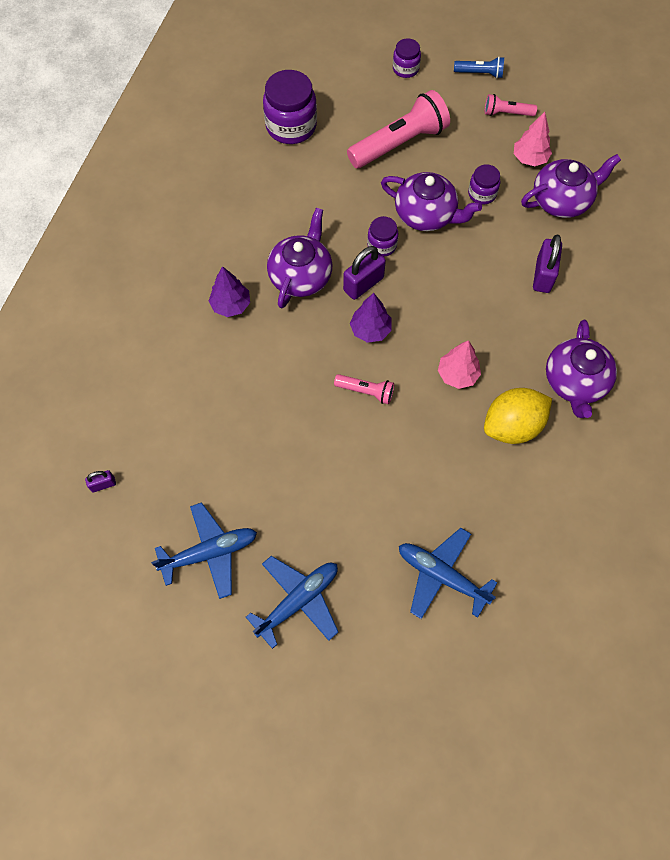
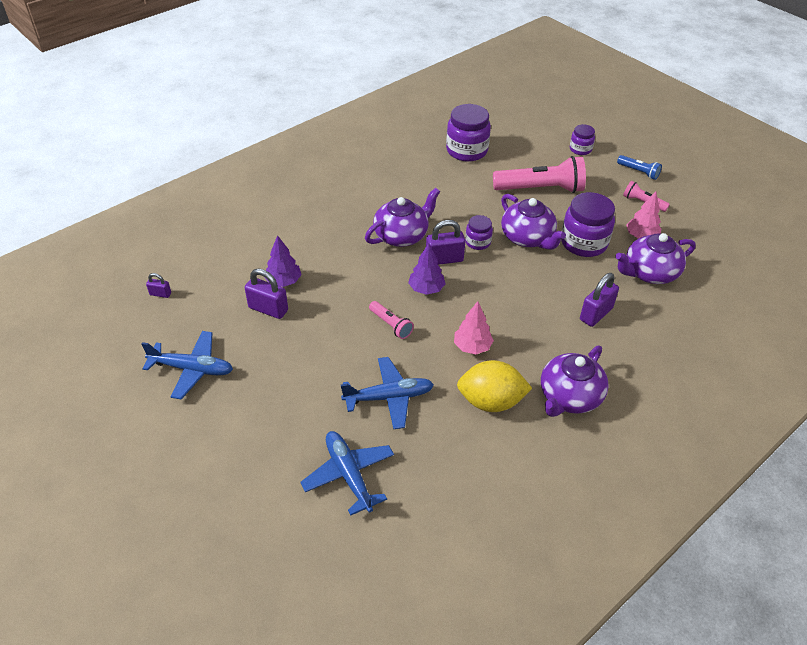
camera: 30 degrees right, 20 degrees down
purple tree [209,266,250,317] -> purple tree moved to [264,235,302,287]
blue plane [246,556,338,649] -> blue plane moved to [341,357,434,429]
purple jar [468,164,500,205] -> purple jar [561,192,615,257], size x1.84
purple teapot [521,154,621,218] -> purple teapot turned 150 degrees clockwise [615,233,696,284]
none -> purple padlock [245,269,288,319]

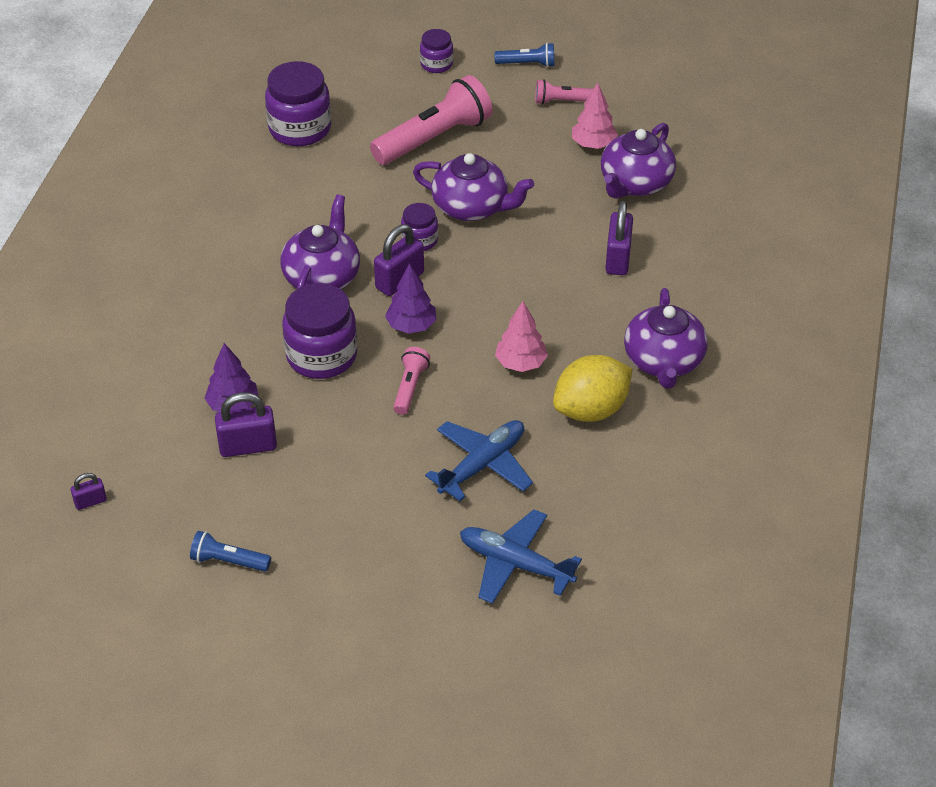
camera: 35 degrees left, 0 degrees up
blue plane [141,331,233,400] -> blue flashlight [190,531,271,572]
pink flashlight [369,301,414,339] -> pink flashlight turned 90 degrees counterclockwise [393,347,430,415]
purple jar [561,192,615,257] -> purple jar moved to [282,283,357,379]

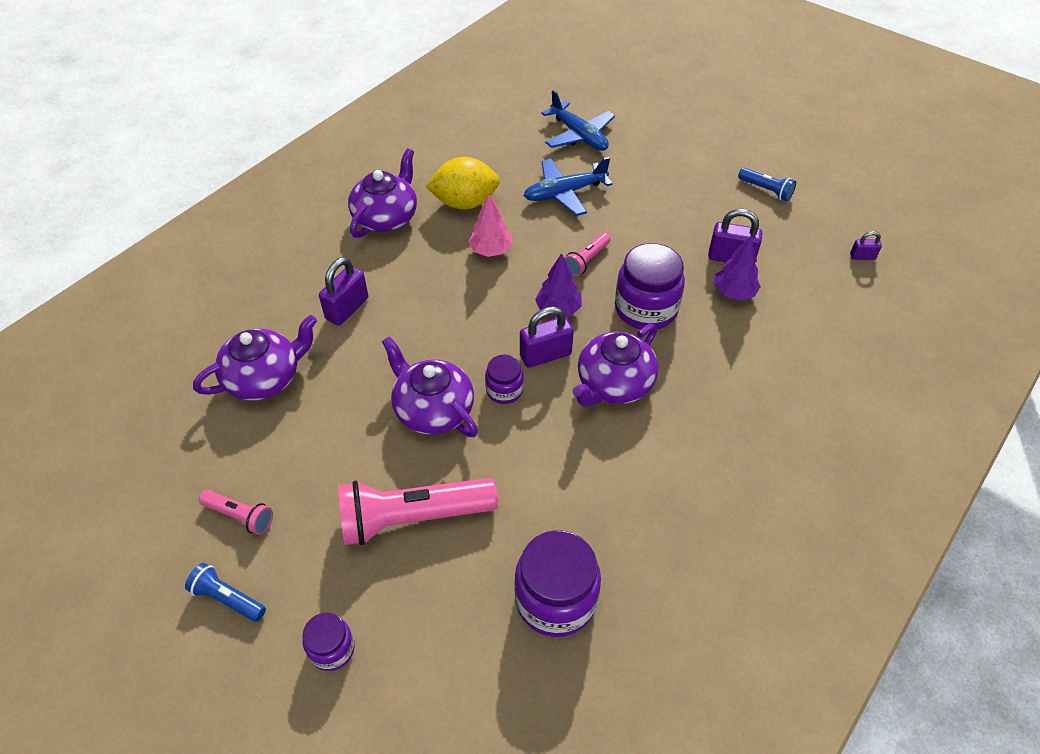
camera: 155 degrees left, 5 degrees up
pink tree [572,83,618,149] -> none

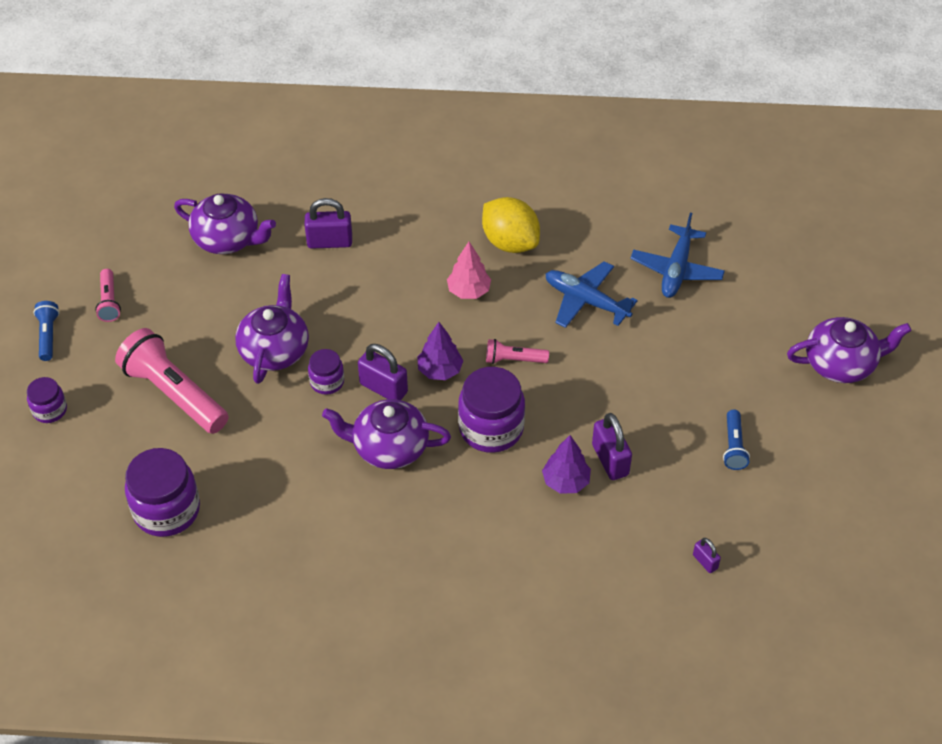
camera: 55 degrees right, 0 degrees up
purple teapot [348,148,417,238] -> purple teapot moved to [787,317,912,383]

